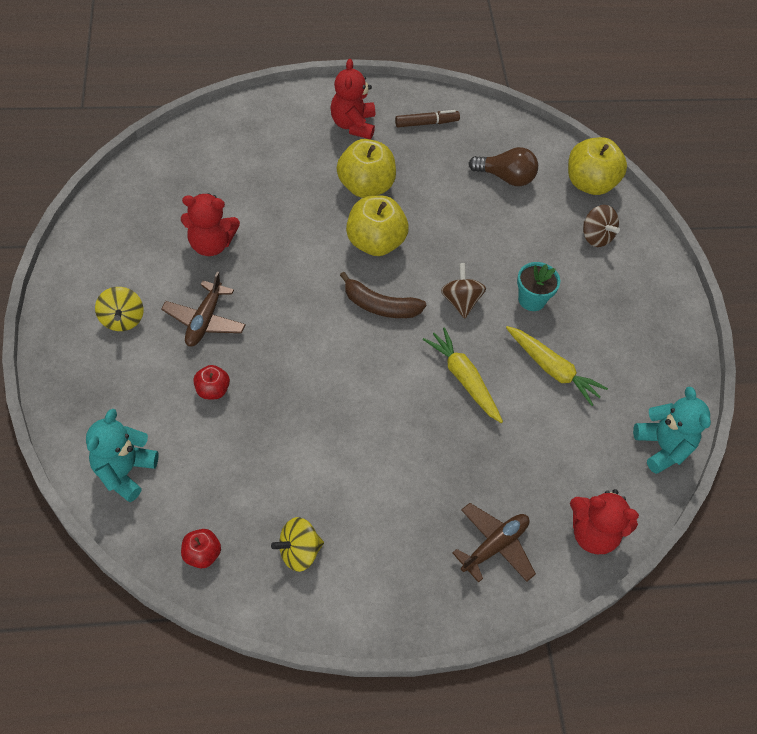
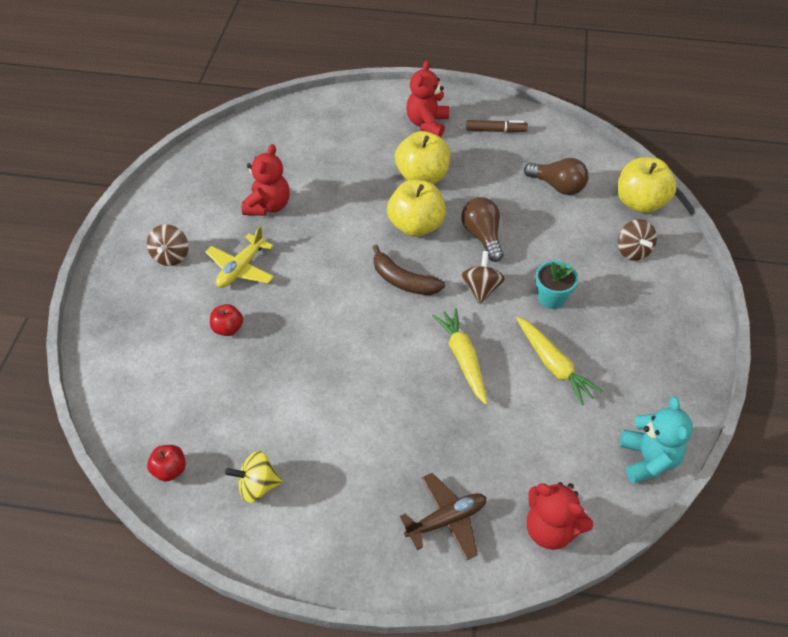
camera: 20 degrees right, 5 degrees down
turquoise teddy bear [86,409,159,502] -> none
yellow spinning top [95,287,144,331] -> brown spinning top [147,224,189,266]
brown plane [161,271,246,346] -> yellow plane [205,226,274,288]
red teddy bear [181,193,240,256] -> red teddy bear turned 90 degrees counterclockwise [242,144,290,216]
none -> brown light bulb [461,197,503,262]

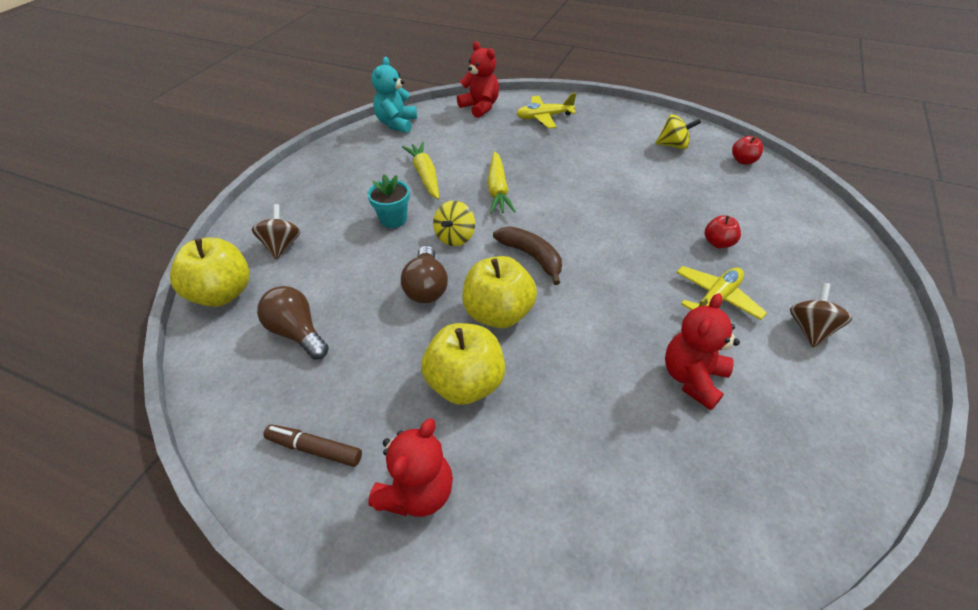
camera: 165 degrees left, 5 degrees down
brown plane [400,473,486,560] -> yellow plane [516,93,576,129]
brown spinning top [461,251,505,304] -> yellow spinning top [433,201,475,246]

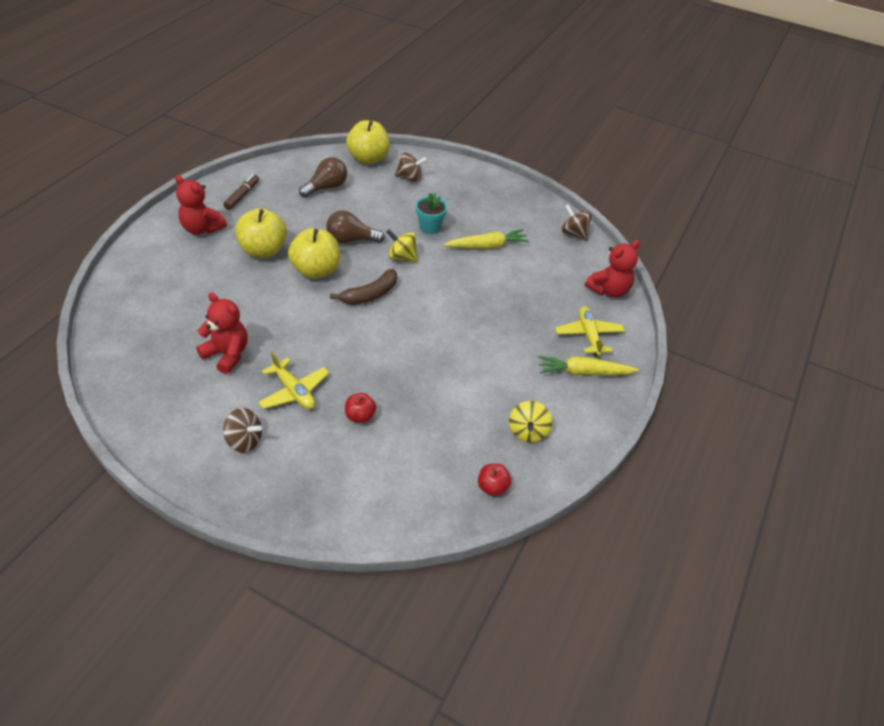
camera: 90 degrees right, 0 degrees up
turquoise teddy bear [371,57,417,133] -> brown spinning top [562,204,592,241]
yellow carrot [487,151,516,214] -> yellow carrot moved to [538,356,639,375]

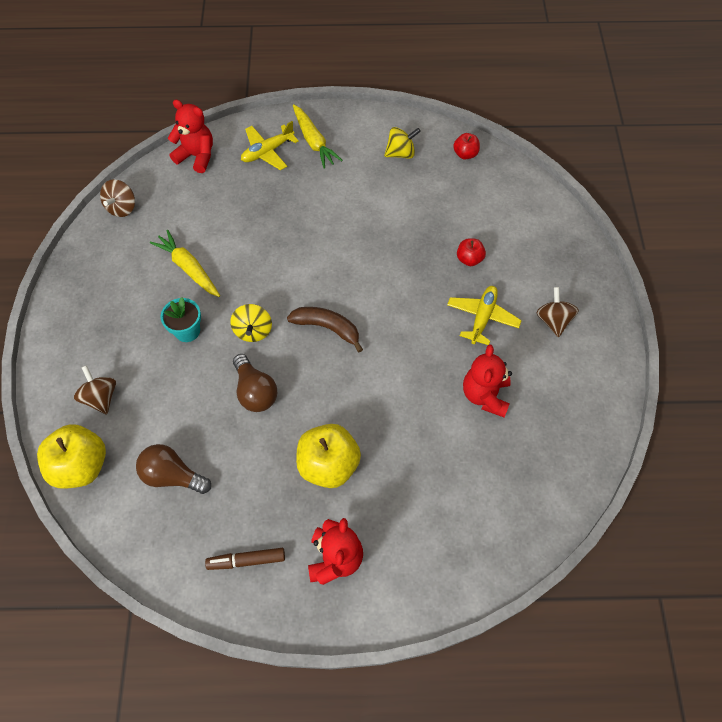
camera: 115 degrees left, 15 degrees up
yellow apple [288,228,340,279] -> none

